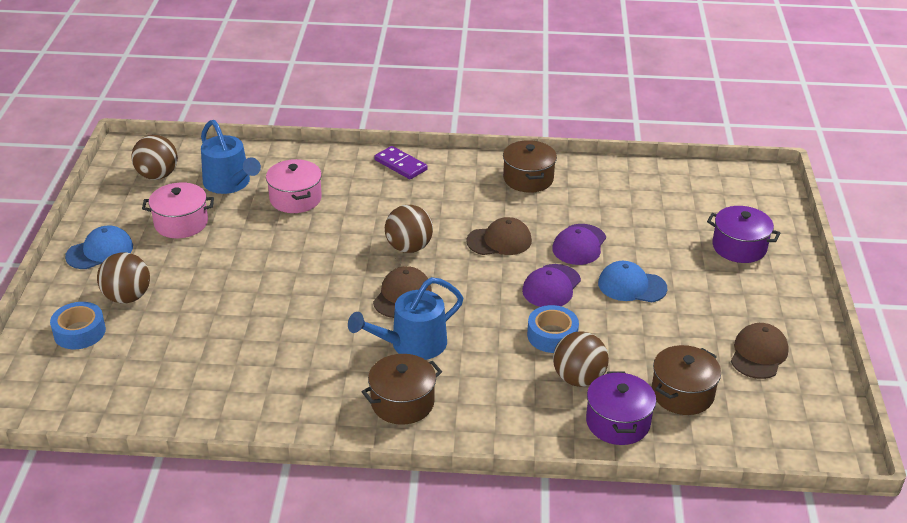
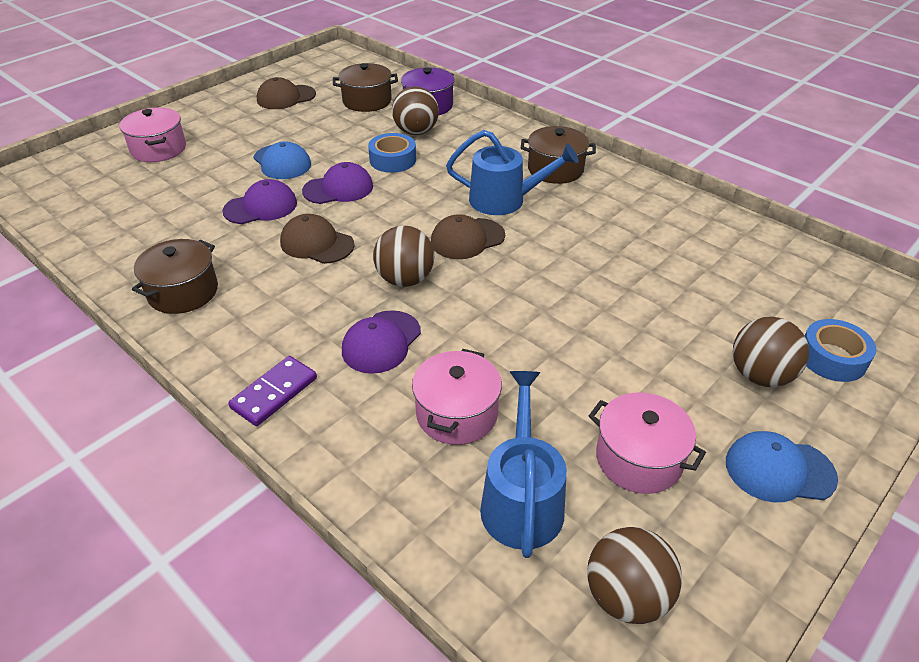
camera: 140 degrees left, 5 degrees up
purple domino [374,146,428,179] -> purple domino turned 45 degrees clockwise [228,356,317,426]
purple pot [707,206,780,263] -> pink pot [120,107,186,162]
none -> purple cap [342,310,421,374]

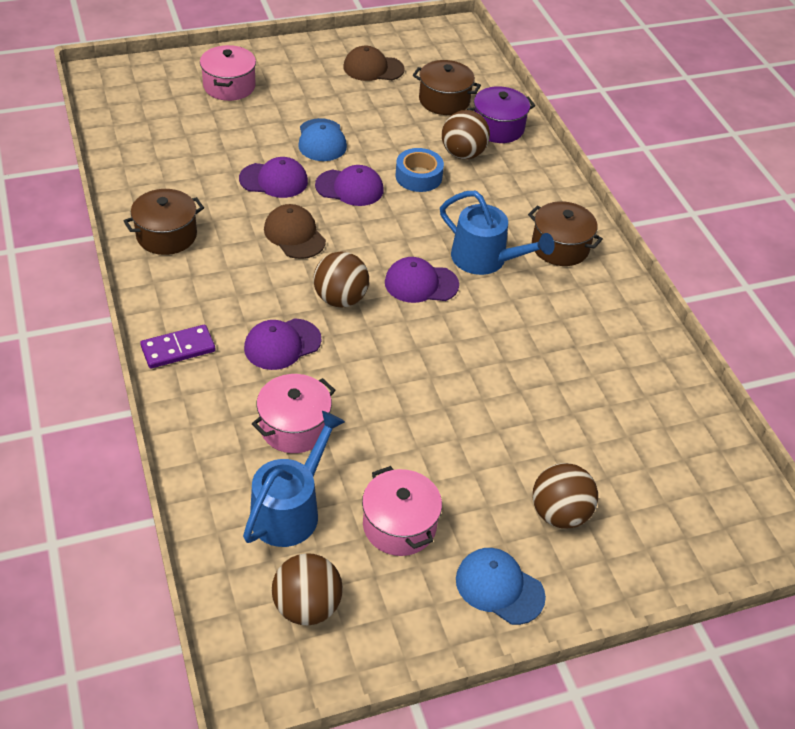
camera: 25 degrees right, 5 degrees up
brown cap [431,214,505,259] -> purple cap [385,257,459,303]
blue tape [805,319,876,382] -> none

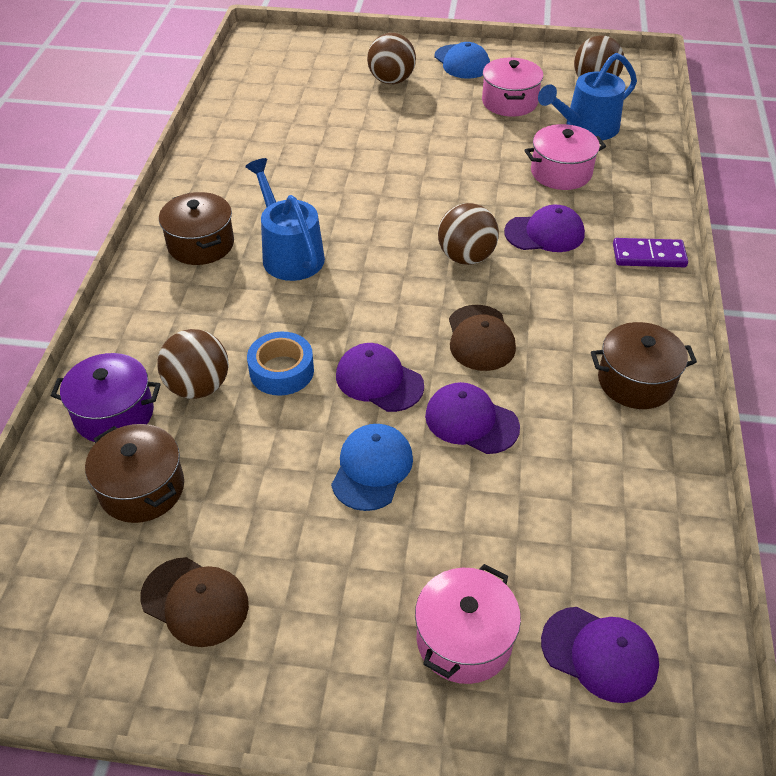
camera: 150 degrees left, 0 degrees up
purple cap [385,257,459,303] -> purple cap moved to [541,607,659,703]

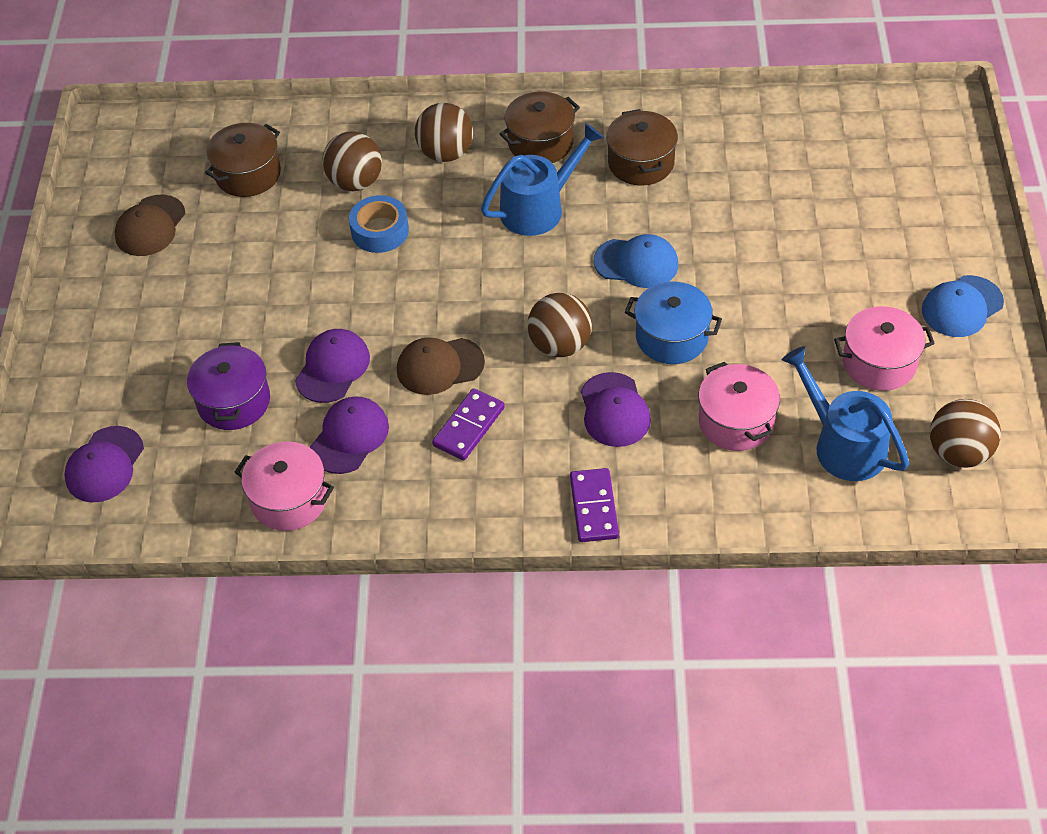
camera: 85 degrees right, 5 degrees up
purple pot [51,353,161,442] -> purple pot moved to [187,342,270,430]
blue cap [331,424,413,511] -> blue cap moved to [594,234,678,288]
purple cap [336,343,424,412] -> purple cap moved to [310,397,389,474]
brown ball [367,33,416,84] -> brown ball moved to [415,103,473,162]
pink pot [415,564,521,684] -> pink pot moved to [234,442,334,531]
brown pot [591,322,697,409] -> brown pot moved to [606,109,678,186]
none -> purple domino [432,388,505,460]
none -> blue pot [625,282,722,364]

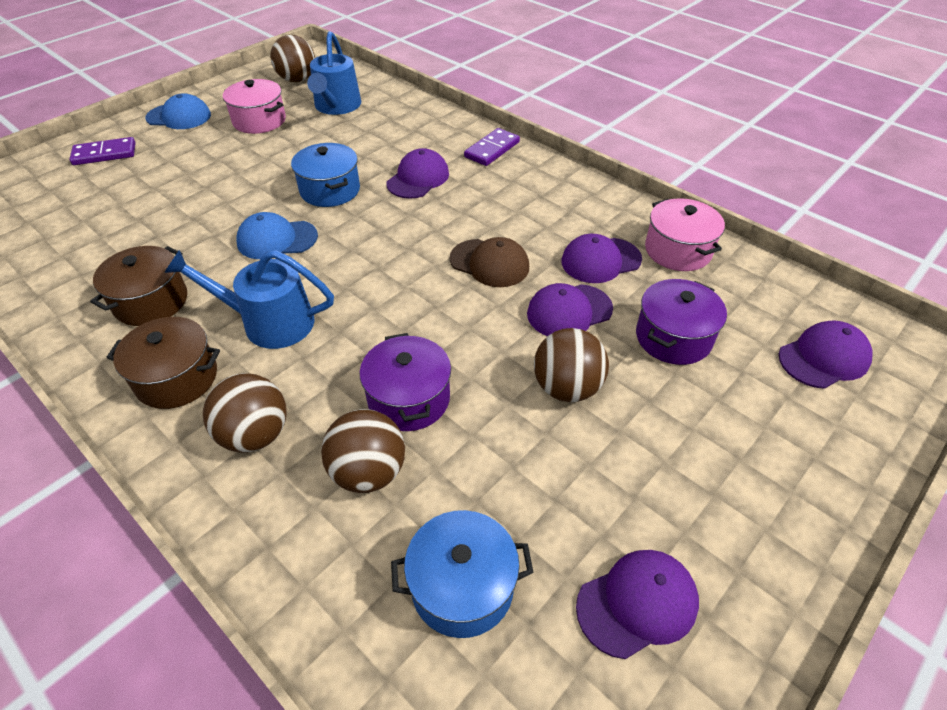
camera: 140 degrees left, 5 degrees down
brown cap [114,195,186,256] -> purple cap [576,550,699,659]
brown pot [205,123,281,197] -> blue pot [391,510,534,638]
blue tape [349,195,409,253] -> purple pot [359,333,451,431]
purple domino [432,388,505,460] -> purple domino moved to [69,137,135,165]
brown ball [527,293,592,357] -> brown ball moved to [534,328,609,402]
blue cap [594,234,678,288] -> blue cap turned 60 degrees counterclockwise [236,212,318,259]
pink pot [698,362,780,451] -> none

